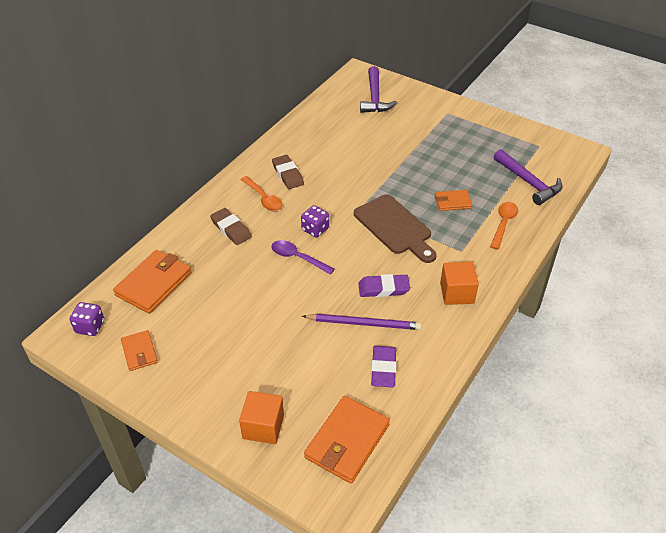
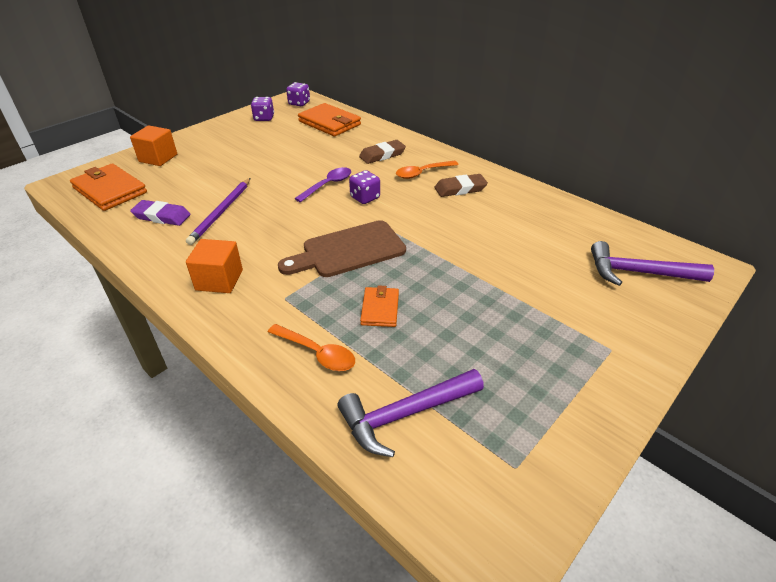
camera: 100 degrees right, 5 degrees down
orange wallet [121,330,158,371] -> purple dice [251,97,274,121]
purple eraser [358,274,410,297] -> none

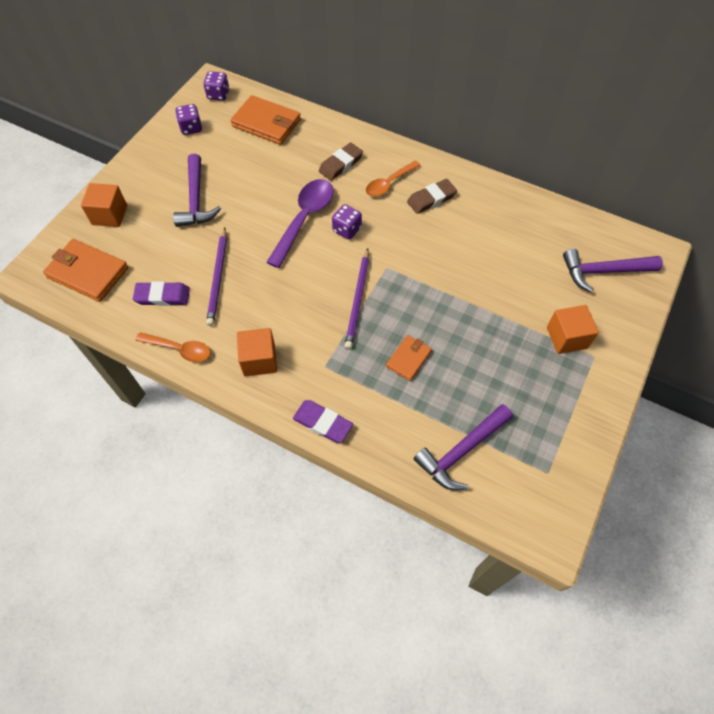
camera: 15 degrees left, 20 degrees up
orange spoon [268,324,355,371] -> orange spoon moved to [135,332,211,362]
brown cutting board [278,220,406,277] -> purple pencil [345,248,369,349]
purple spoon [294,167,351,202] -> purple spoon [266,179,334,268], size x1.60
orange wallet [360,286,399,327] -> orange wallet turned 45 degrees clockwise [386,335,432,381]
none -> purple hammer [173,154,221,227]
none -> purple eraser [293,400,353,443]
none -> orange cube [547,305,599,354]

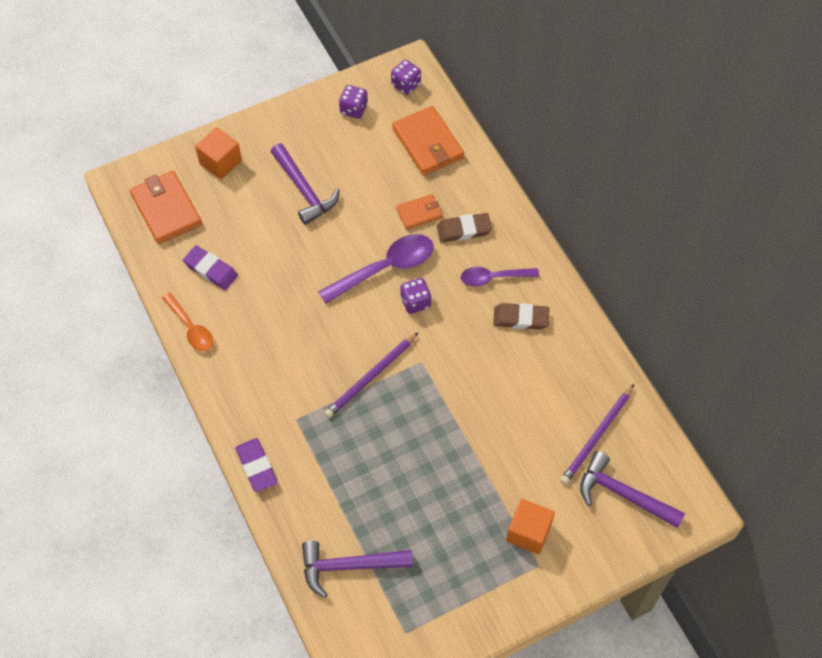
camera: 35 degrees right, 0 degrees up
purple hammer [173,154,221,227] -> purple hammer turned 60 degrees counterclockwise [271,144,340,225]
purple pencil [206,228,227,326] -> purple pencil moved to [560,384,634,485]
orange cube [237,328,277,376] -> none
orange spoon [366,161,421,197] -> purple spoon [461,267,539,287]
orange wallet [386,335,432,381] -> orange wallet moved to [396,194,442,230]

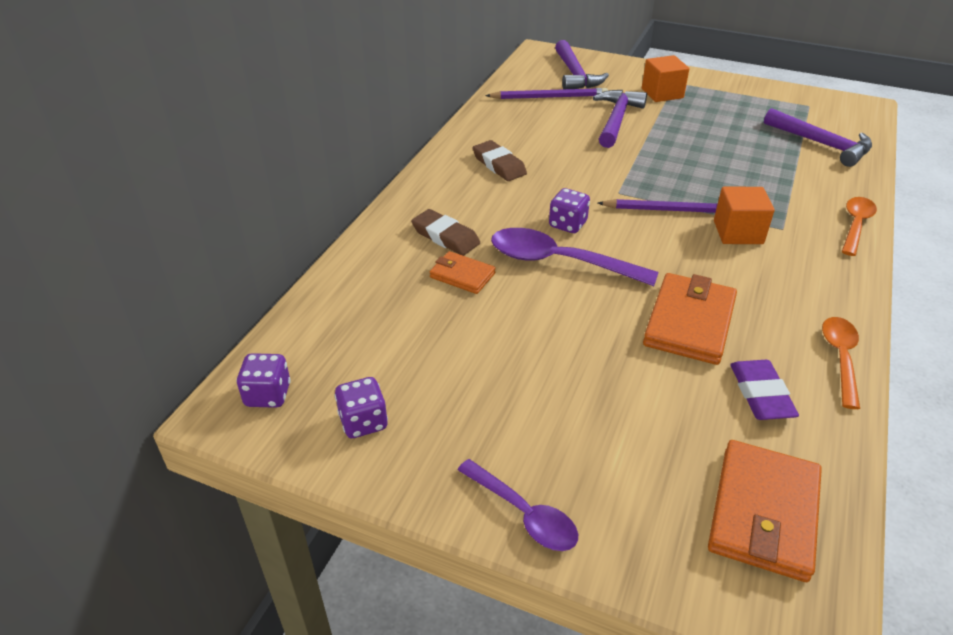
camera: 130 degrees left, 20 degrees down
orange cube [195,127,242,179] -> orange cube moved to [714,187,775,244]
purple eraser [235,438,277,492] -> orange spoon [842,197,877,256]
purple hammer [271,144,340,225] -> purple hammer moved to [593,90,647,148]
orange wallet [392,106,464,176] -> orange wallet moved to [643,273,737,365]
purple spoon [461,267,539,287] -> purple spoon moved to [457,459,578,551]

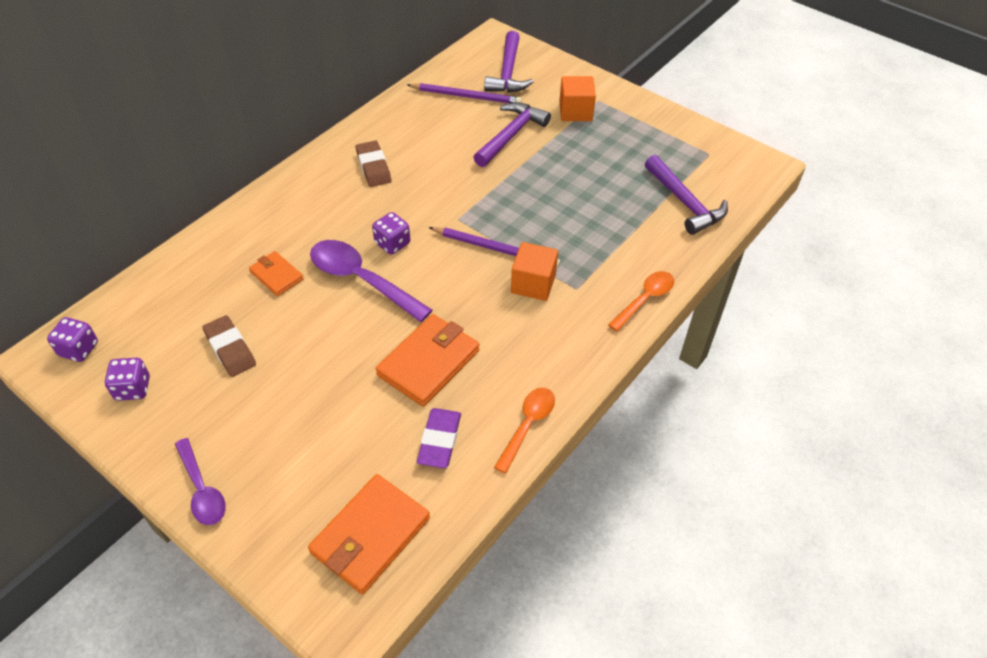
camera: 15 degrees right, 10 degrees up
brown eraser [411,209,480,256] -> brown eraser moved to [202,315,256,377]

